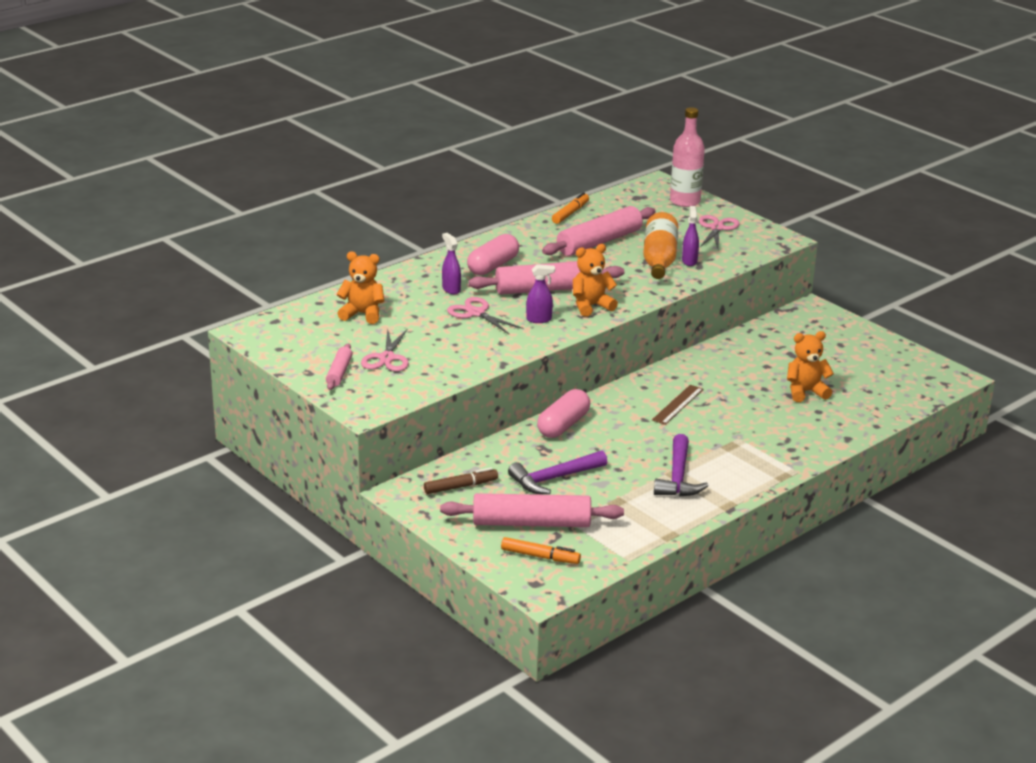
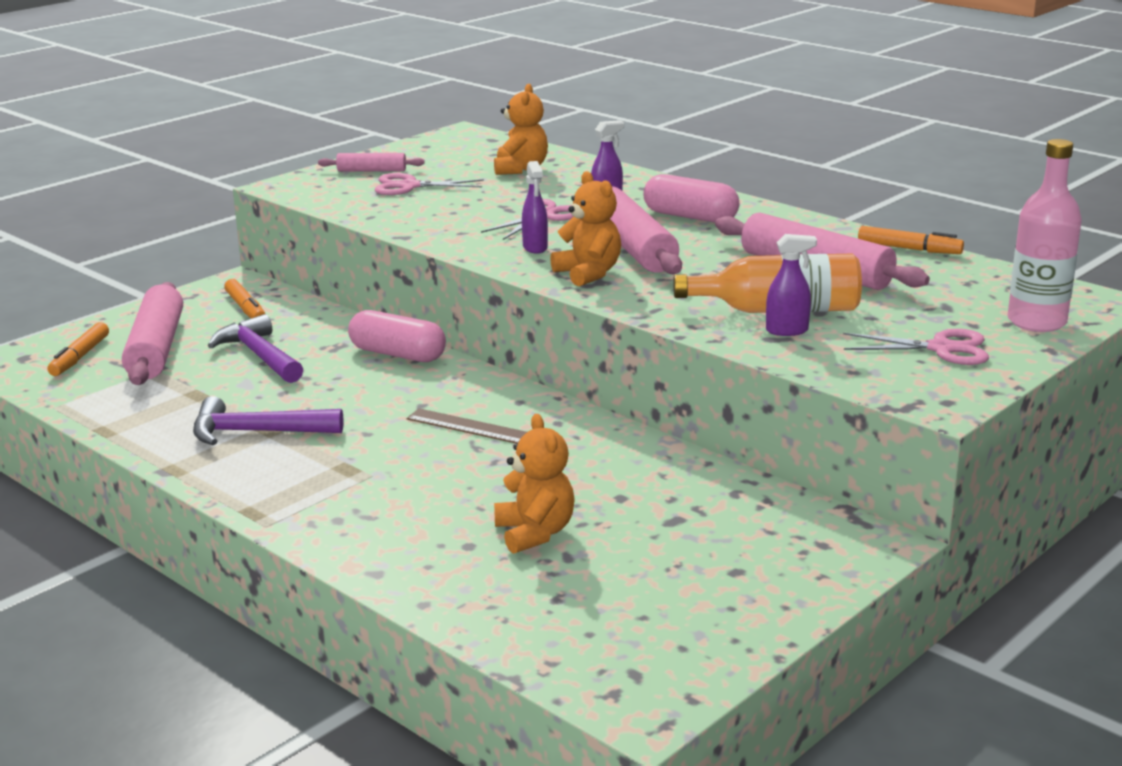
camera: 85 degrees right, 5 degrees down
brown marker [424,467,498,494] -> orange marker [224,279,265,319]

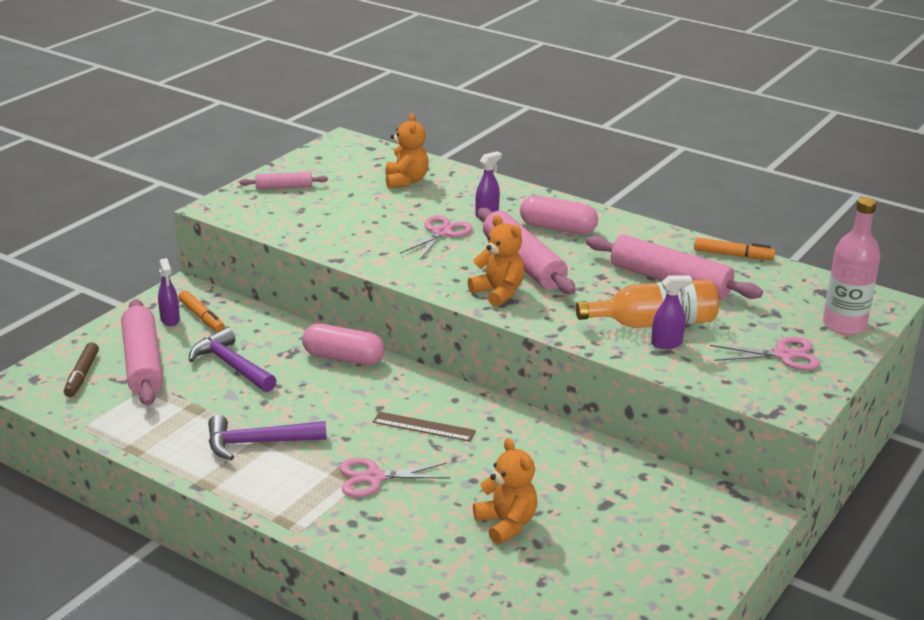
camera: 10 degrees left, 5 degrees up
orange marker [47,322,109,376] -> brown marker [64,342,99,397]
pink scissors [375,173,484,195] -> pink scissors moved to [339,458,450,497]
purple spray bottle [522,161,548,254] -> purple spray bottle moved to [158,258,180,326]

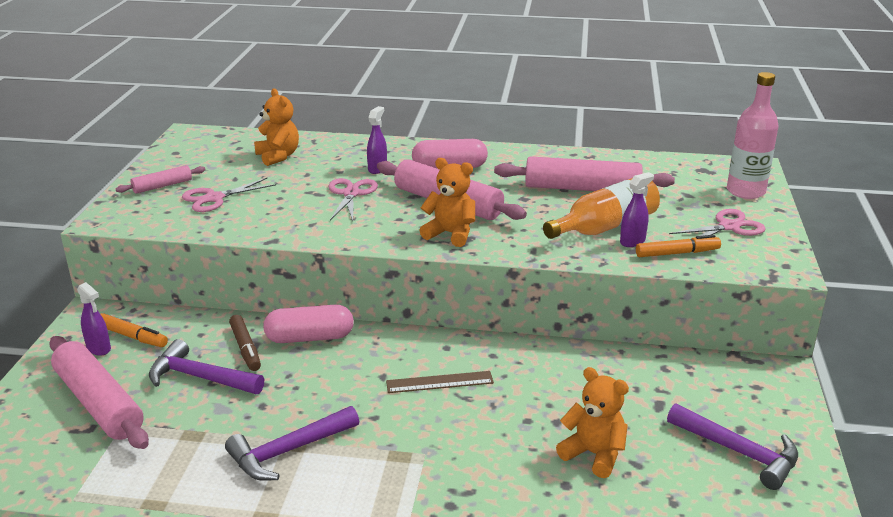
camera: 25 degrees left, 0 degrees up
brown marker [64,342,99,397] -> brown marker moved to [229,315,261,371]
pink scissors [339,458,450,497] -> pink scissors moved to [182,178,276,212]
orange marker [694,238,775,260] -> orange marker moved to [636,235,721,257]
none -> purple hammer [667,403,798,490]

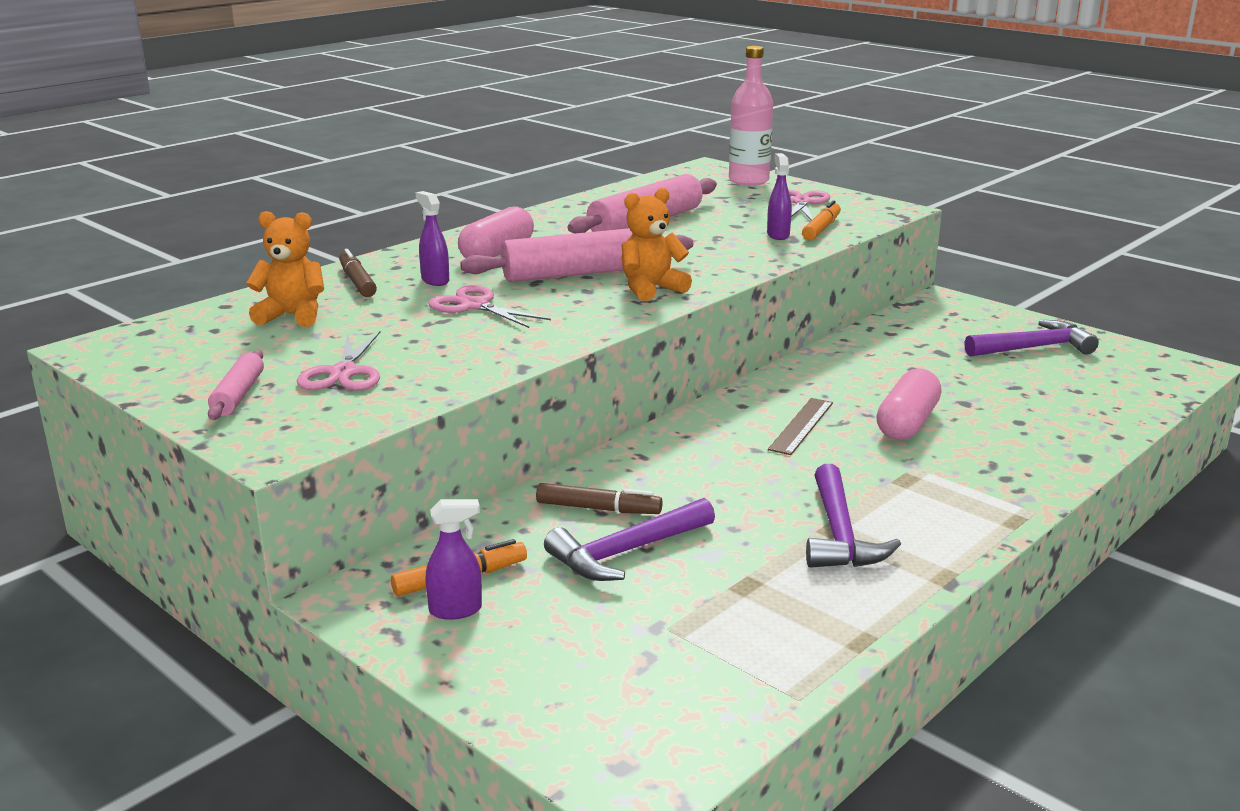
camera: 55 degrees left, 5 degrees down
pink rolling pin [49,336,149,449] -> none
pink capsule [263,305,354,343] -> pink capsule moved to [876,368,942,440]
orange bottle [543,178,660,239] -> none
orange teddy bear [556,367,629,478] -> none
none -> brown marker [339,249,377,297]

